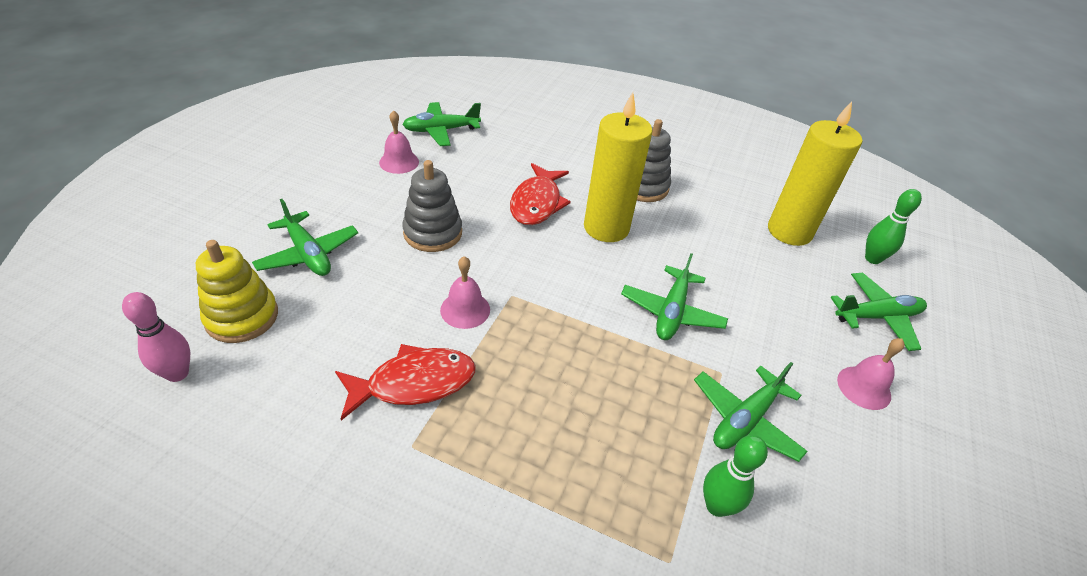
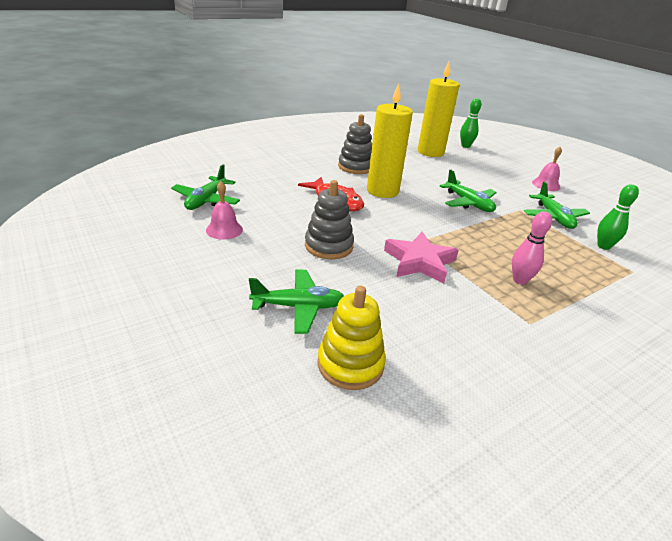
camera: 55 degrees left, 10 degrees down
pink bowling pin [122,292,190,382] -> pink bowling pin moved to [512,211,552,285]
red fish [335,344,476,421] -> none
pink bell [440,256,490,329] -> pink star [384,232,459,283]
green plane [830,273,927,351] -> none

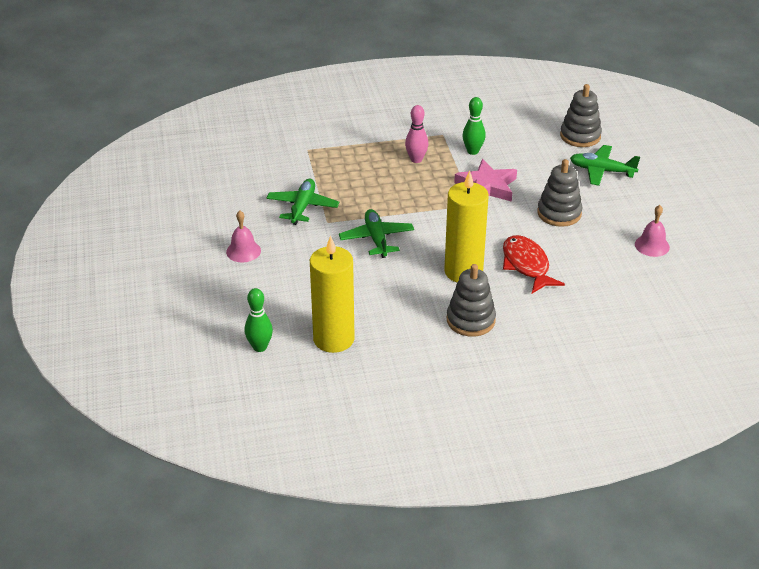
camera: 155 degrees left, 5 degrees up
green plane [171,164,240,210] -> none
yellow stacking toy [317,286,386,390] -> grey stacking toy [560,84,602,147]
green bowling pin [597,184,639,250] -> green bowling pin moved to [462,97,486,155]

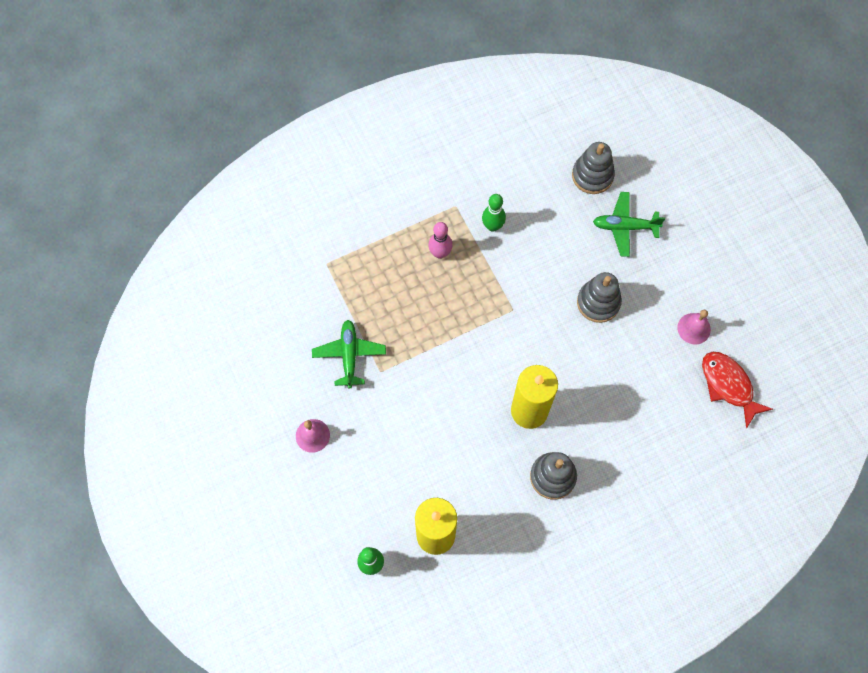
camera: 15 degrees left, 30 degrees up
green plane [339,209,414,258] -> none
pink star [454,159,517,202] -> none
red fish [503,235,565,293] -> red fish moved to [702,352,773,429]

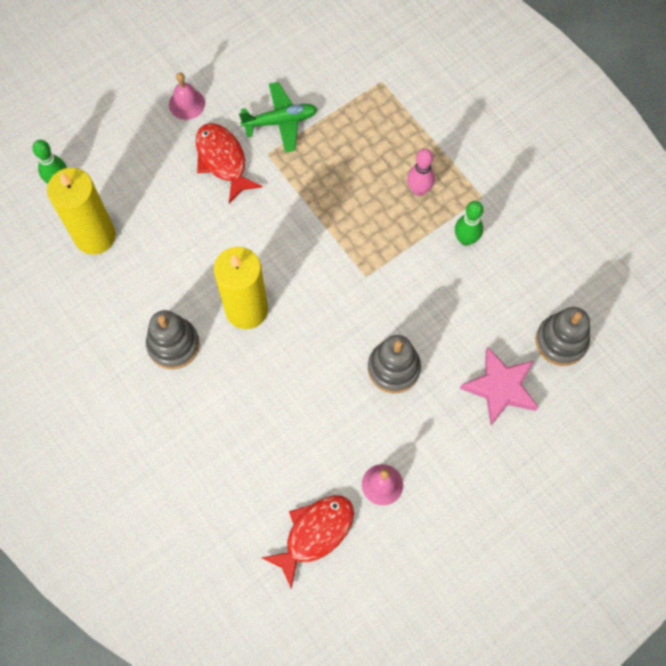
camera: 80 degrees right, 0 degrees up
green plane [593,192,665,257] -> pink star [460,347,538,425]
none -> red fish [196,123,263,203]

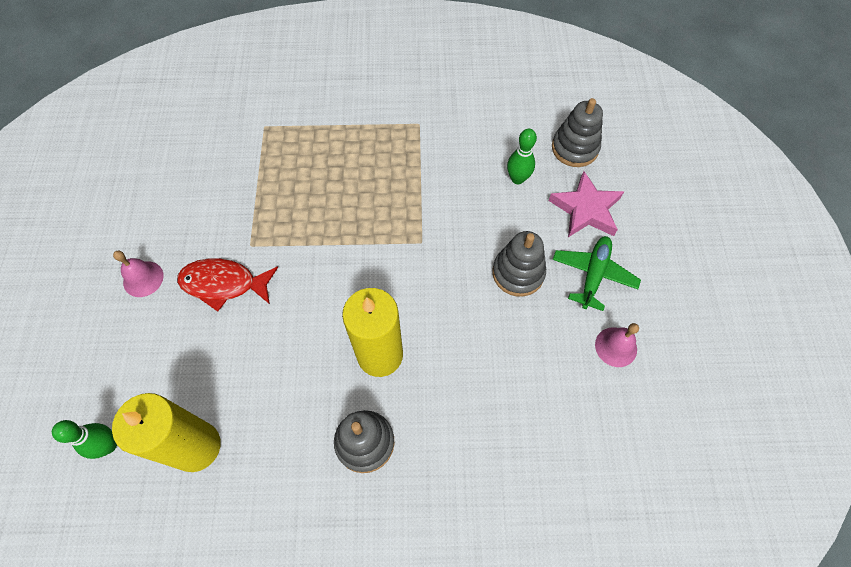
camera: 55 degrees left, 5 degrees down
green plane [239,82,317,153] -> green plane moved to [553,236,641,311]
red fish [262,495,354,588] -> none
pink bowling pin [407,149,435,196] -> none
green bowling pin [455,201,483,246] -> green bowling pin moved to [507,129,537,184]

